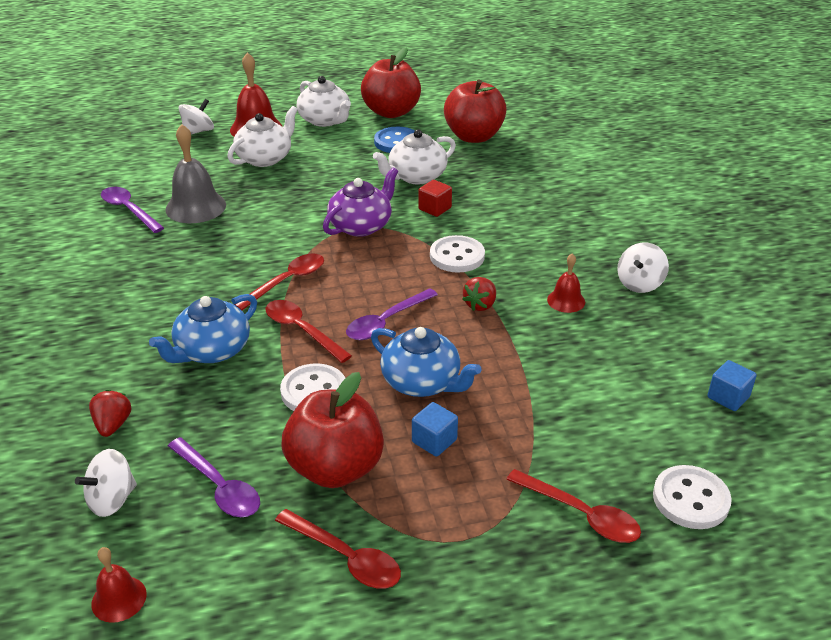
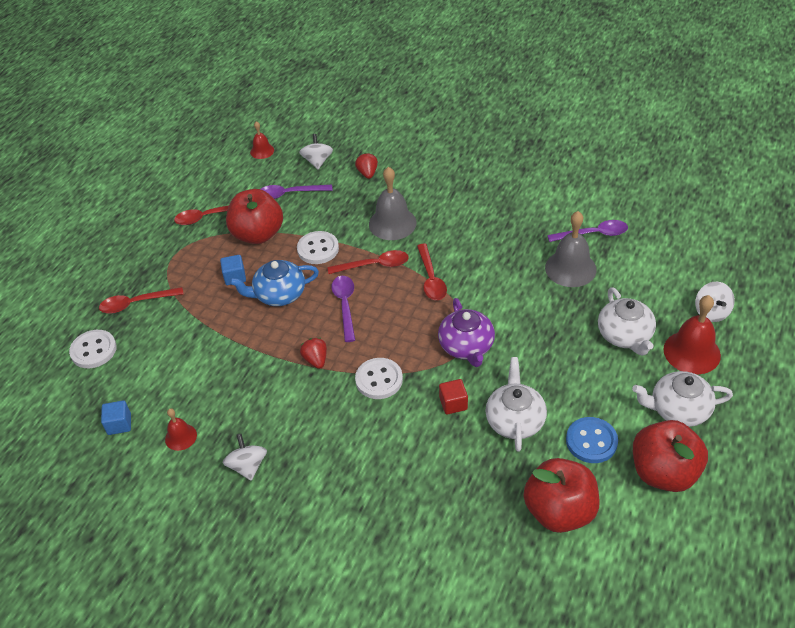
camera: 130 degrees right, 10 degrees up
red strawberry [89,390,132,437] -> red strawberry turned 135 degrees counterclockwise [355,153,378,179]
blue teapot [149,294,257,363] -> grey bell [369,167,417,240]
red bell [547,253,585,313] -> red bell moved to [165,408,197,451]

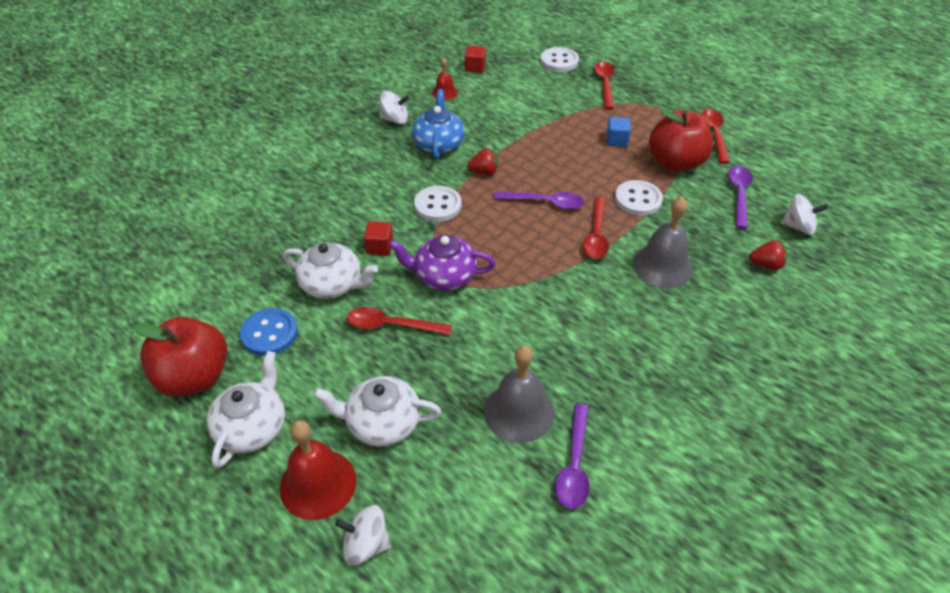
camera: 105 degrees right, 0 degrees up
blue cube [101,400,131,435] -> red cube [465,46,486,73]
blue teapot [229,260,319,306] -> blue teapot moved to [412,89,465,160]
red bell [250,121,274,159] -> none
red spoon [417,244,447,300] -> red spoon moved to [347,307,452,335]
red apple [524,458,600,533] -> none

